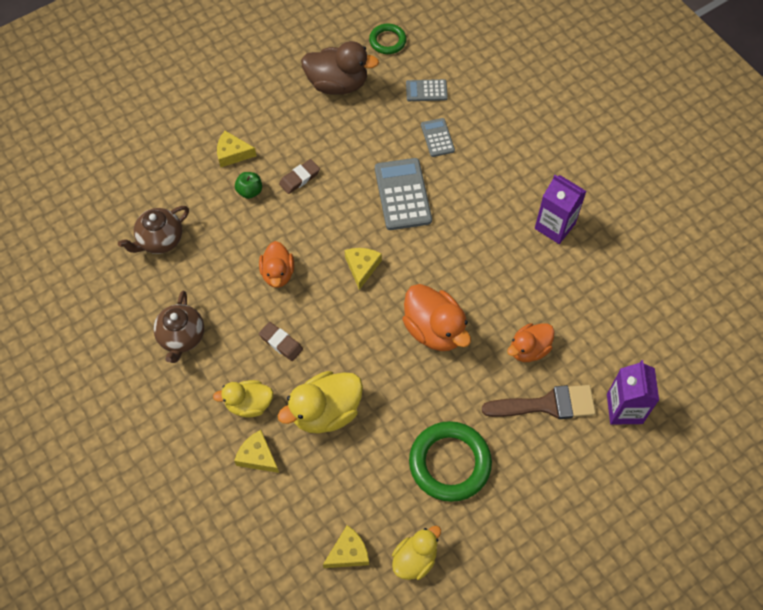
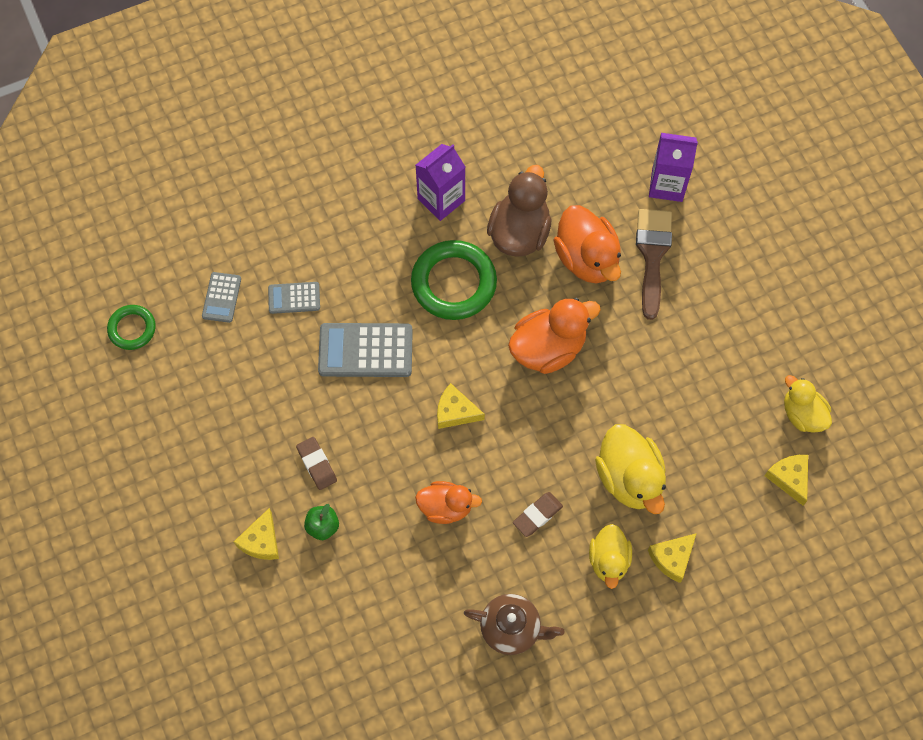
camera: 80 degrees left, 5 degrees up
brown teapot [118,206,189,254] -> none
brown duck [301,41,379,95] -> brown duck moved to [487,165,551,257]
green ring [409,421,492,502] -> green ring moved to [411,240,497,320]
orange duck [507,323,555,362] -> orange duck [554,205,621,283], size x1.55

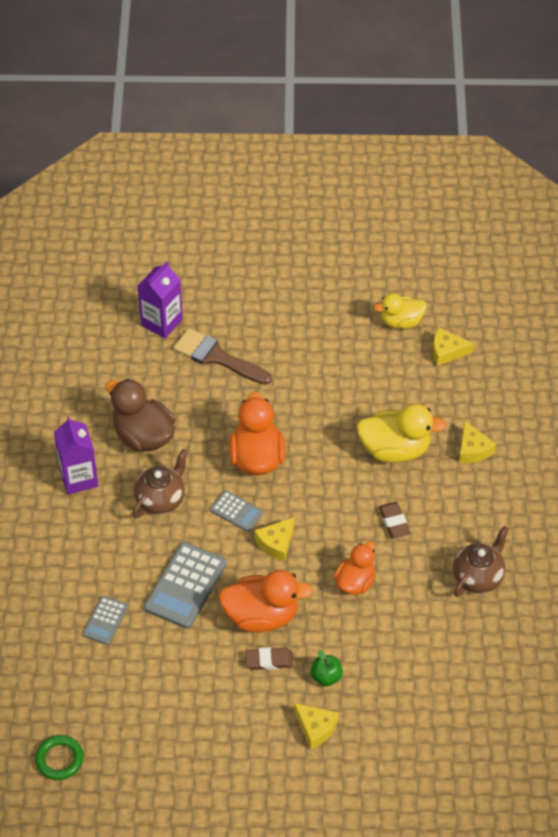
camera: 65 degrees left, 15 degrees down
grey calculator [202,272,241,323] -> grey calculator moved to [210,491,263,532]
green ring [411,240,497,320] -> brown teapot [133,449,188,518]
orange duck [554,205,621,283] -> orange duck moved to [219,570,313,633]
yellow duck [589,524,632,589] -> none

